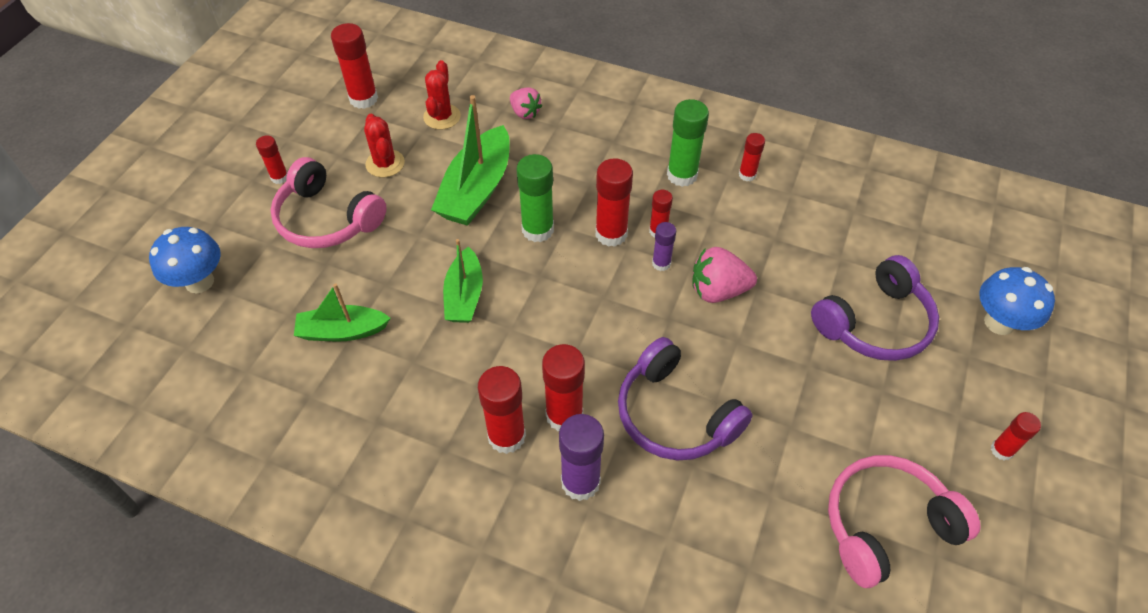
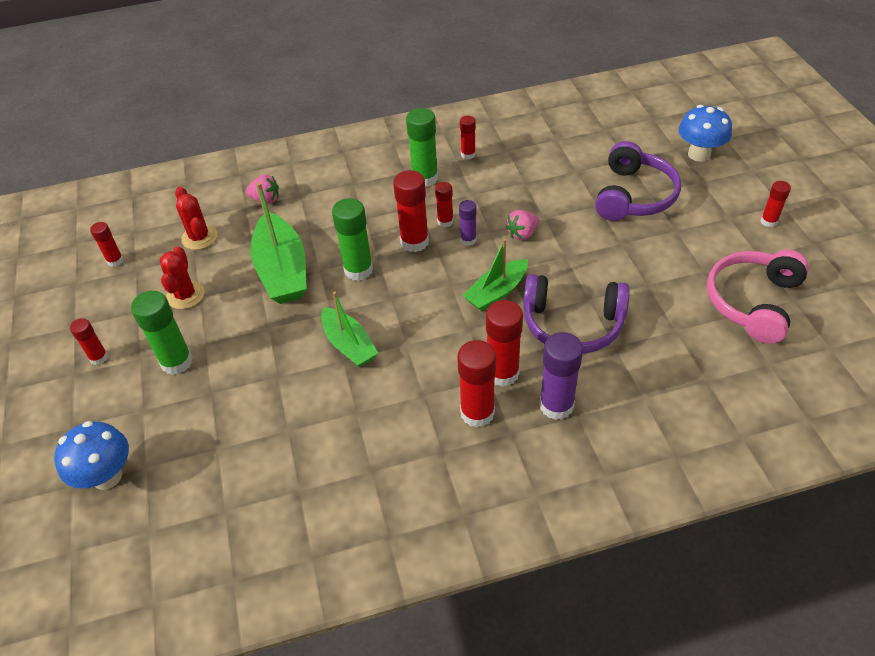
camera: 35 degrees left, 5 degrees down
pink headphones [270,157,387,248] -> green glue stick [131,291,193,375]
green boat [294,283,391,342] -> green boat moved to [463,239,528,312]
red glue stick [331,23,378,109] -> red glue stick [90,222,124,267], size x0.57
red cactus [364,114,405,177] -> red cactus turned 60 degrees clockwise [159,246,205,309]
pink strawberry [692,247,757,303] -> pink strawberry [505,210,539,241], size x0.66

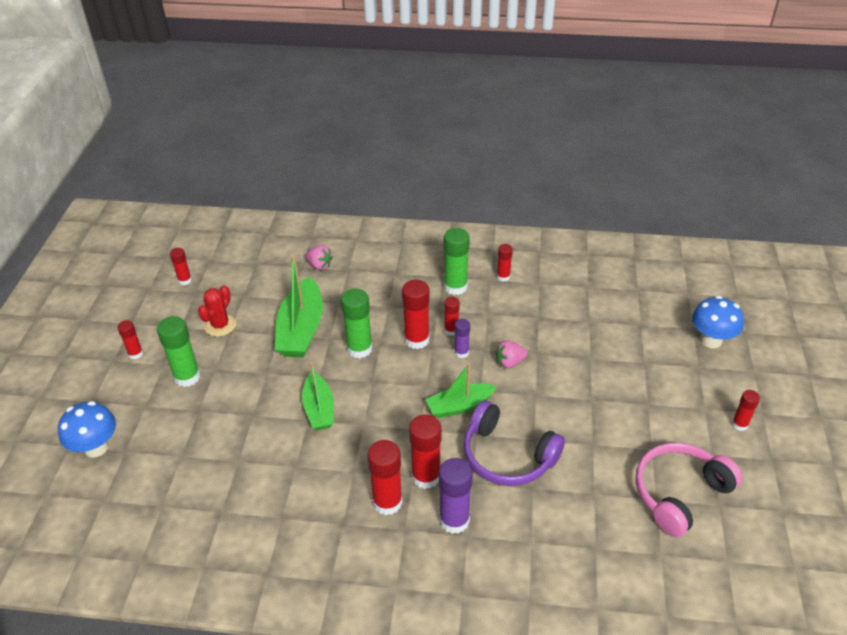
camera: 20 degrees right, 5 degrees down
red cactus [175,187,217,250] -> none
purple headphones [595,141,681,221] -> none

